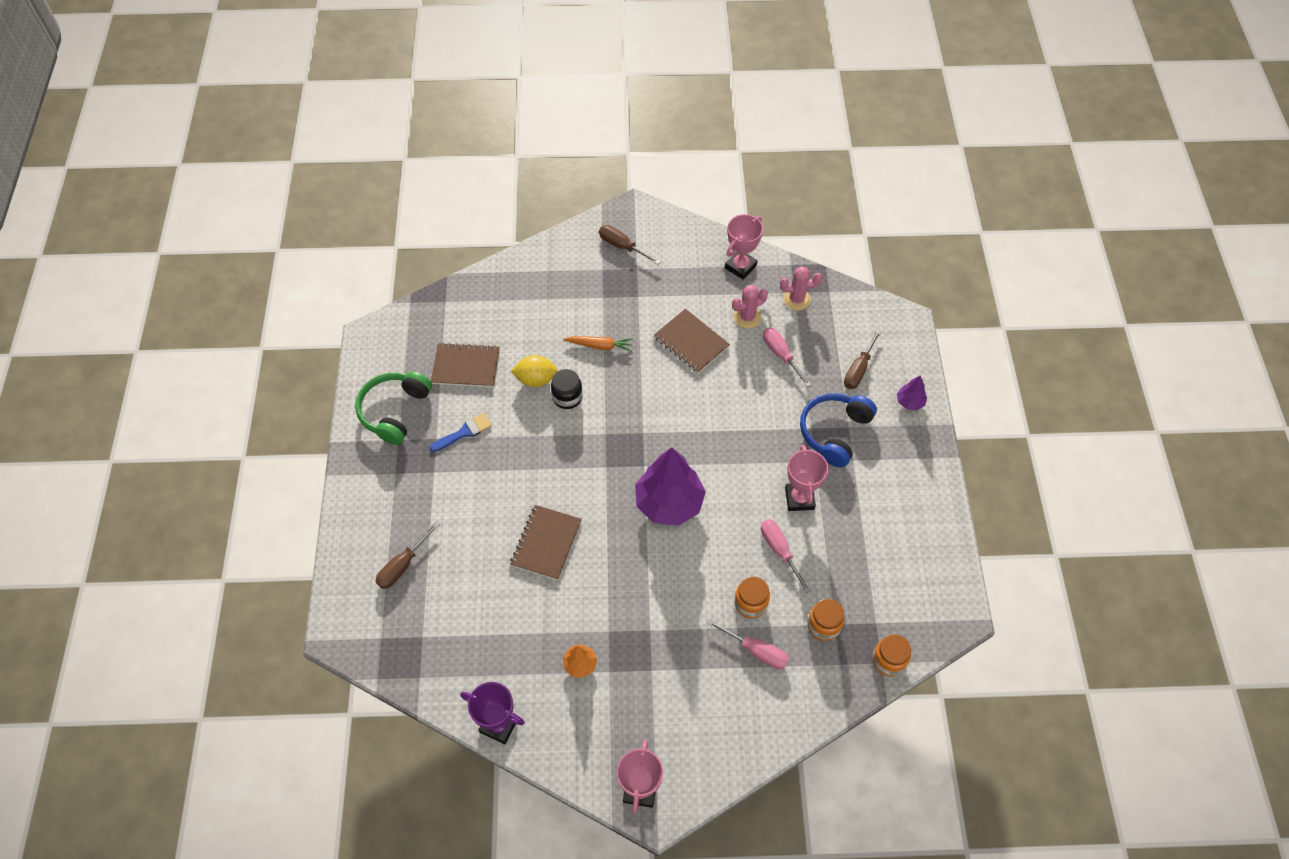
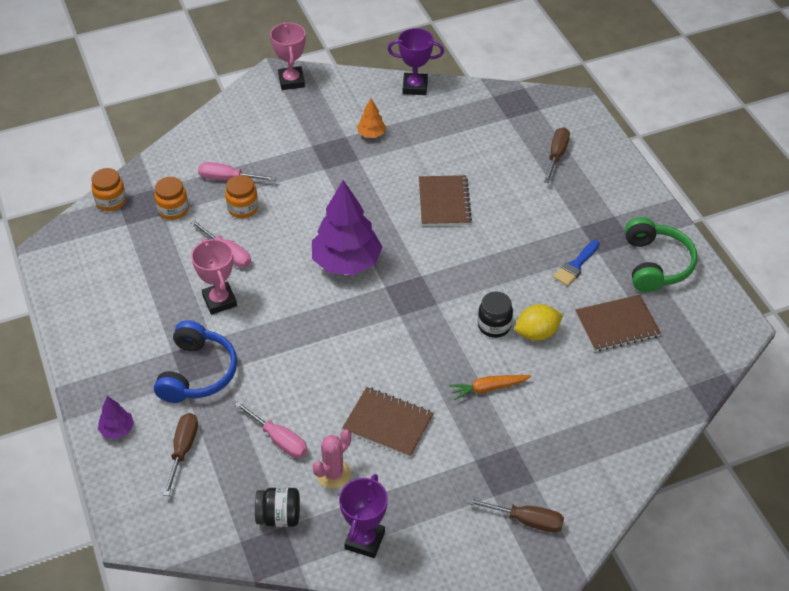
camera: 160 degrees right, 10 degrees down
pink trophy [725,214,763,280] -> purple trophy [339,474,388,558]
pink cactus [780,266,822,310] -> black jar [255,487,300,527]

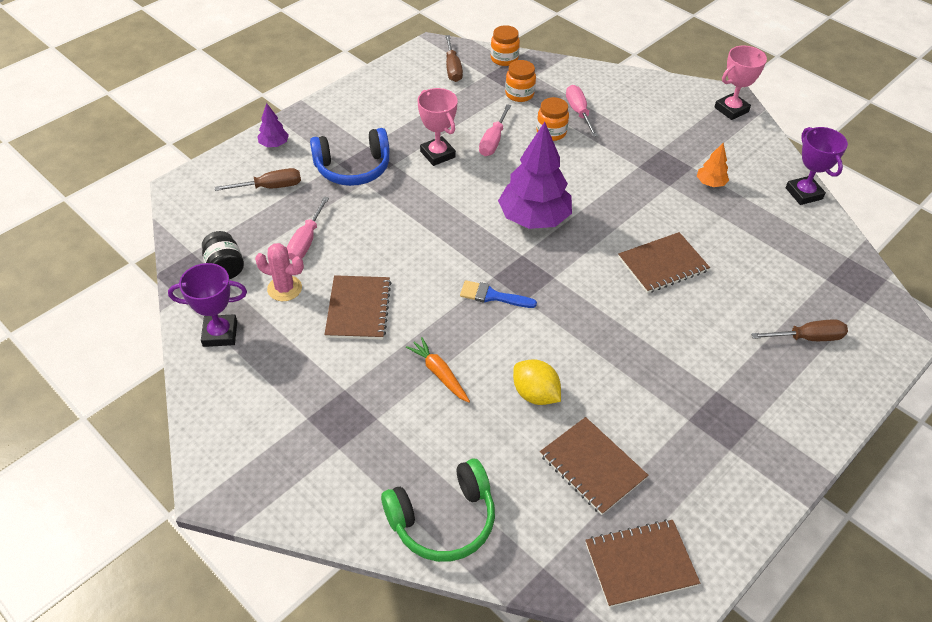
camera: 65 degrees right, 0 degrees up
pink trophy [191,239,237,315] -> pink trophy turned 75 degrees counterclockwise [418,88,458,166]
brown screwdriver [467,498,564,533] -> brown screwdriver moved to [445,35,463,82]
black jar [478,292,513,338] -> none
blue brush [553,240,600,286] -> blue brush moved to [460,280,537,308]
green headphones [625,217,697,292] -> green headphones moved to [381,458,495,562]
none -> brown notebook [585,519,700,607]

